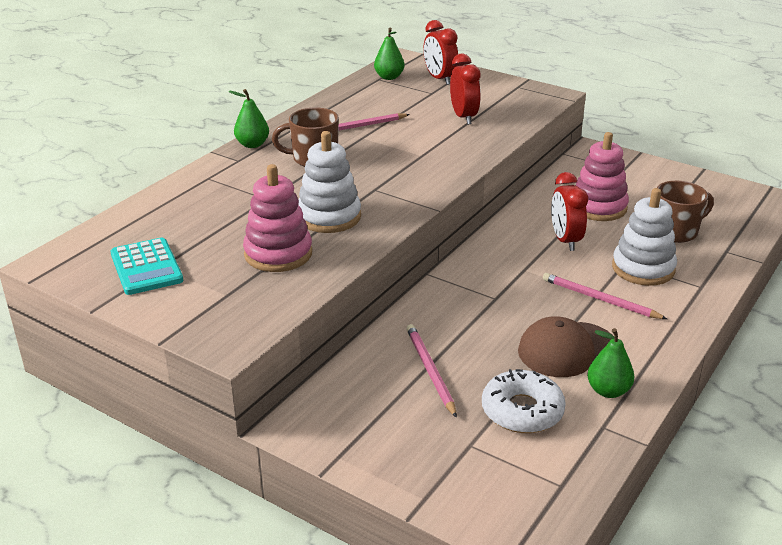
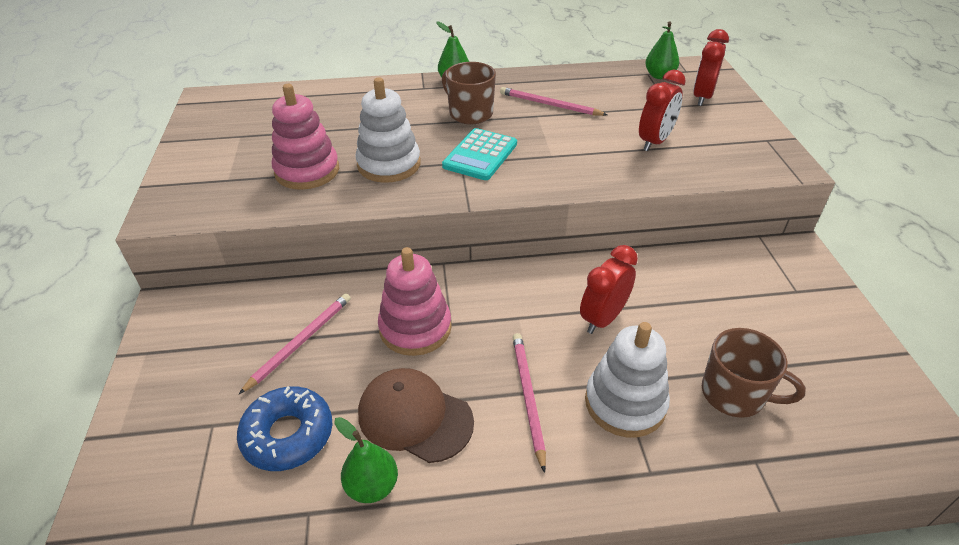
camera: 50 degrees right, 10 degrees up
turquoise calculator [110,238,183,295] -> turquoise calculator moved to [442,128,517,180]
white donut [482,369,566,433] -> blue donut [237,386,333,471]
pink stacking toy [576,132,629,221] -> pink stacking toy moved to [378,247,452,356]

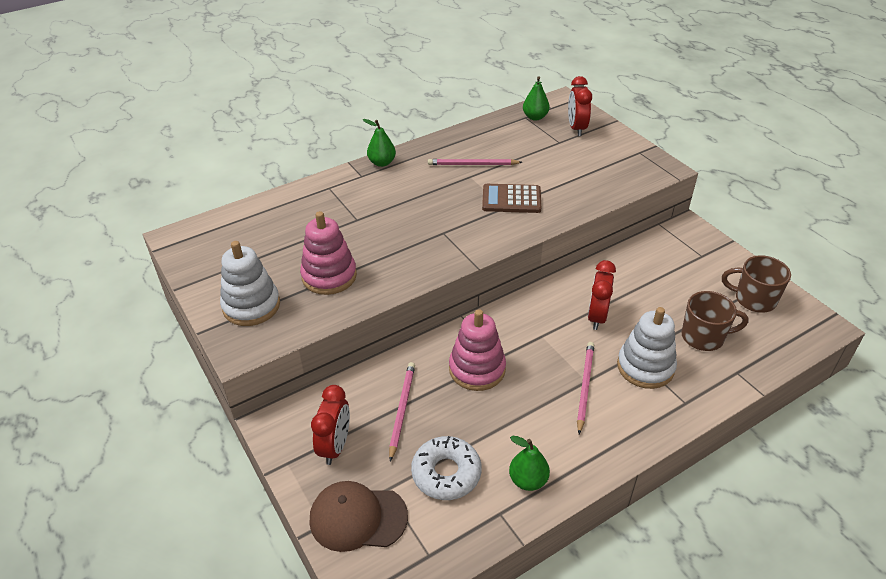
camera: 25 degrees left, 0 degrees up
blue donut [237,386,333,471] -> white donut [411,436,482,500]
white stacking toy [355,77,421,183] -> white stacking toy moved to [220,241,280,326]
brown cap [358,368,474,463] -> brown cap moved to [310,481,408,552]
brown mug [442,62,496,124] -> brown mug moved to [722,256,791,313]
turquoise calculator [442,128,517,180] -> none
pink pencil [512,333,546,473] -> pink pencil turned 45 degrees clockwise [577,342,594,434]
red clock [639,70,686,151] -> red clock moved to [311,385,350,465]
none -> brown calculator [482,184,541,213]

